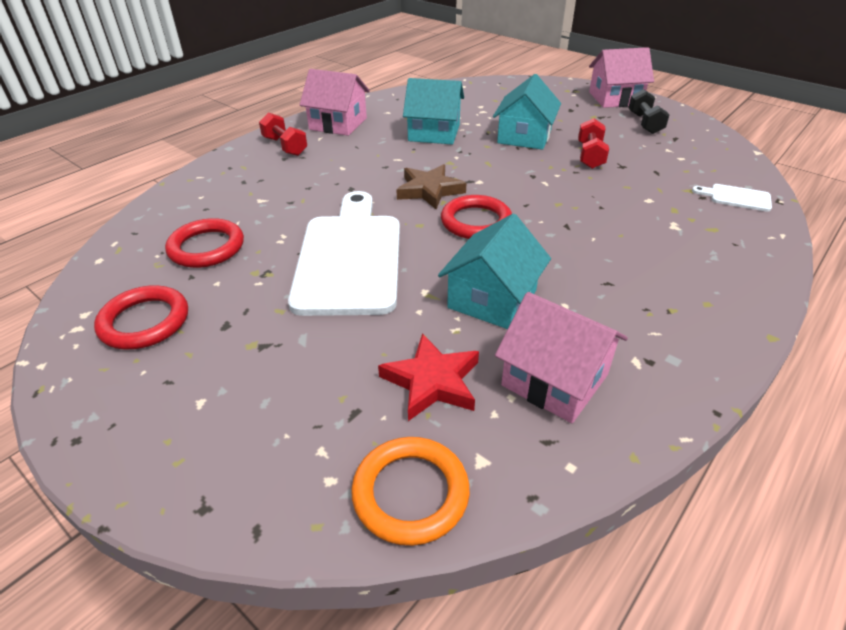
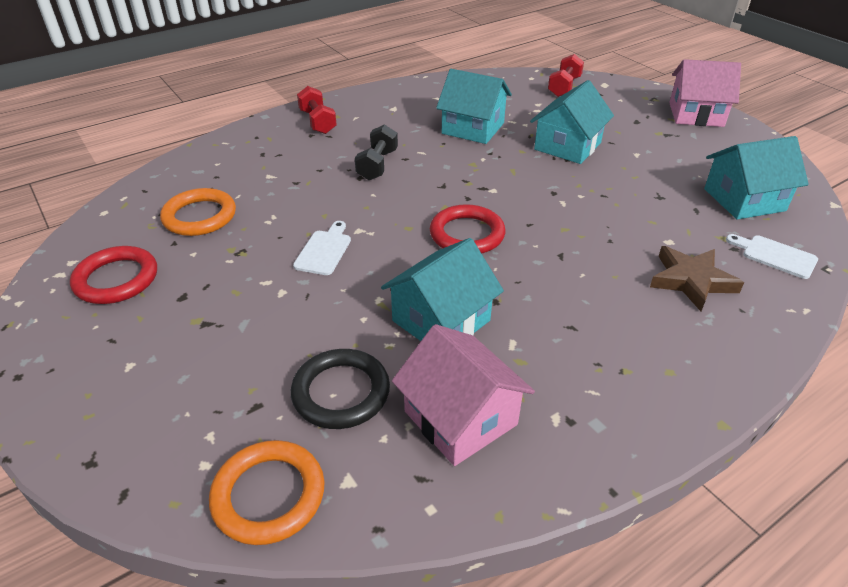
camera: 15 degrees right, 0 degrees up
red ring [165,218,244,268] -> orange ring [160,188,236,236]
white cutting board [288,191,400,316] -> white cutting board [293,221,351,275], size x0.41
pink house [300,69,370,136] -> none
red star [378,333,479,421] -> black ring [291,349,390,429]
brown star [396,164,466,209] -> brown star moved to [650,246,744,311]
red dumbbell [578,118,609,169] -> red dumbbell moved to [548,54,584,97]
black dumbbell [628,89,670,134] -> black dumbbell moved to [355,124,398,180]
none -> turquoise house [704,136,809,219]

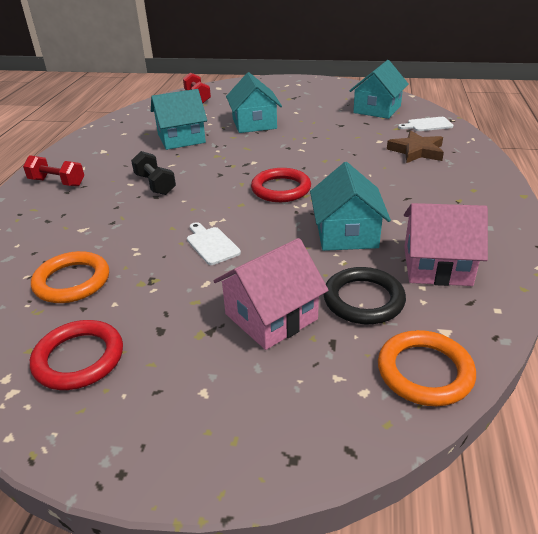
camera: 45 degrees left, 5 degrees down
pink house [669,59,741,127] -> pink house moved to [214,238,329,350]

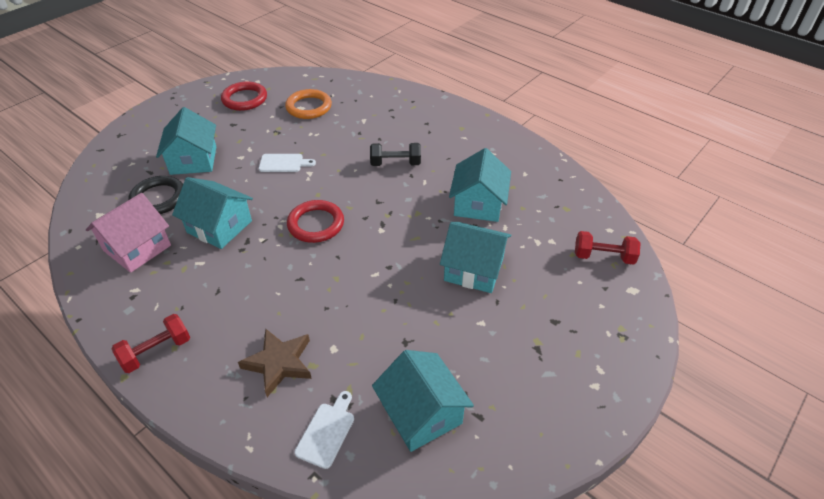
camera: 120 degrees right, 10 degrees up
red dumbbell [23,155,84,186] -> red dumbbell moved to [111,314,190,373]
pink house [214,238,329,350] -> turquoise house [156,107,216,175]
orange ring [378,330,476,406] -> none

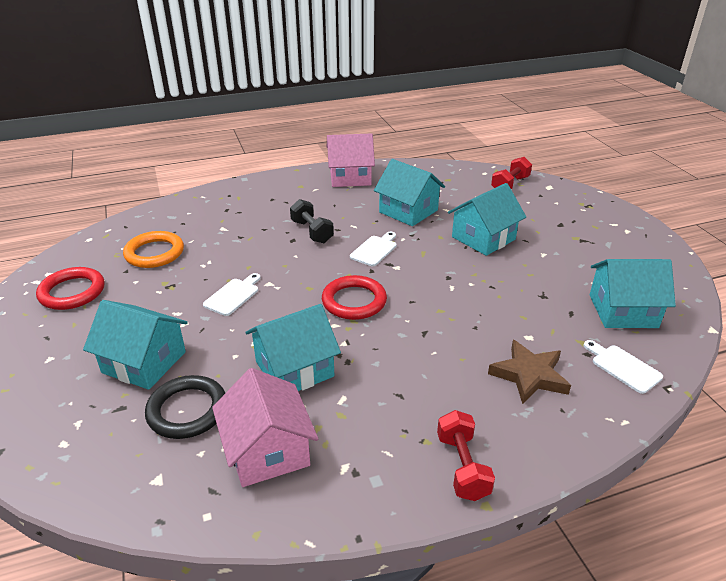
camera: 60 degrees left, 10 degrees down
black dumbbell [370,143,421,166] -> black dumbbell turned 60 degrees counterclockwise [290,199,334,243]
none -> pink house [327,133,375,187]
none -> white cutting board [350,231,396,266]

